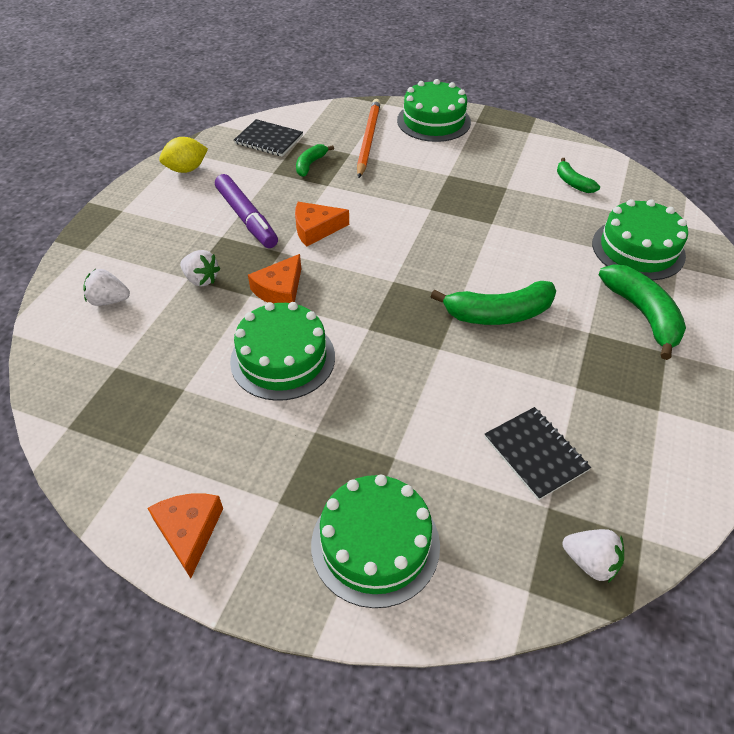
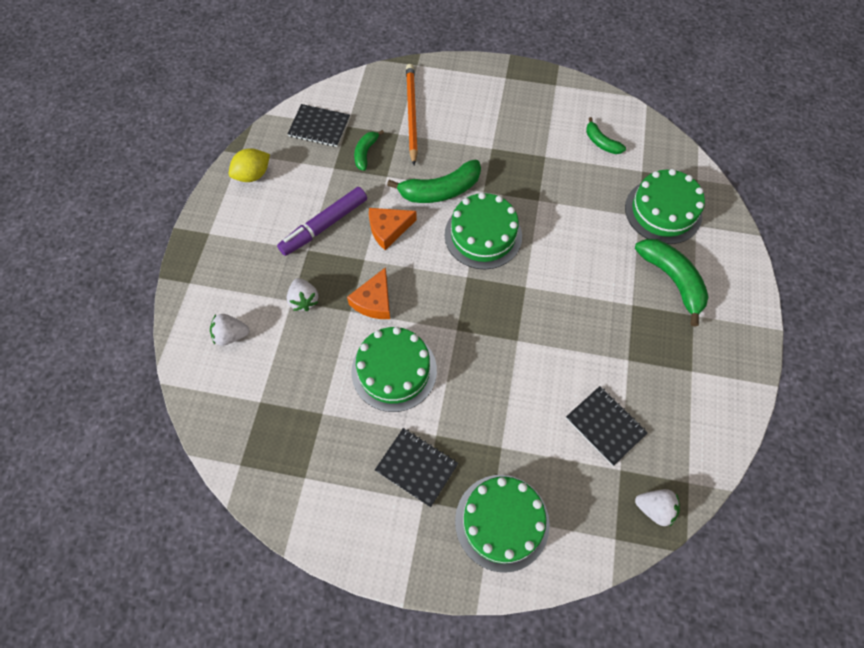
camera: 10 degrees left, 15 degrees up
orange cheese [147,493,223,578] -> none
white strawberry [180,250,220,286] -> white strawberry turned 45 degrees clockwise [287,278,318,311]
purple marker [215,174,278,248] -> purple marker turned 90 degrees clockwise [277,187,367,256]
green cake [397,79,471,142] -> green cake moved to [444,192,522,269]
green banana [430,281,556,325] -> green banana moved to [387,160,481,203]
none -> black notebook [375,428,458,507]

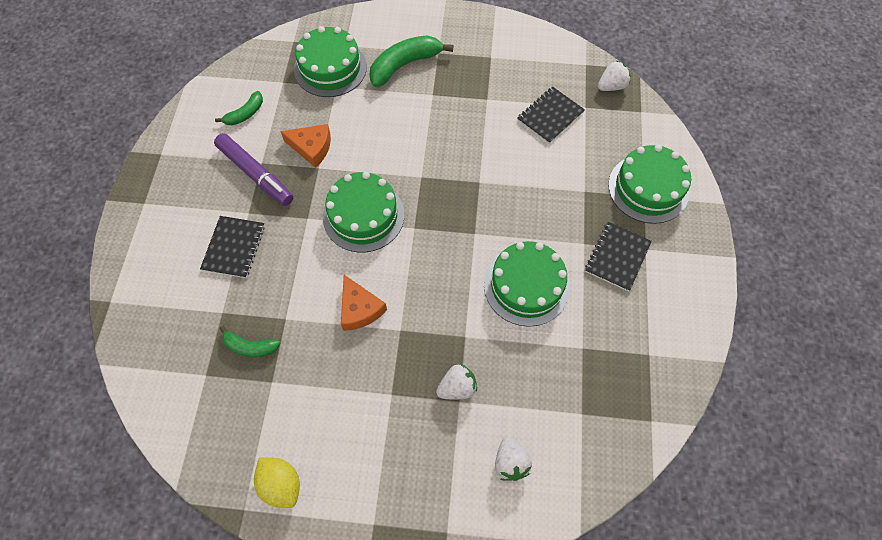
camera: 95 degrees left, 0 degrees up
purple marker [277,187,367,256] -> purple marker moved to [214,133,293,206]
black notebook [287,104,350,147] -> black notebook moved to [200,216,265,278]
orange cheese [347,267,390,319] -> orange cheese moved to [280,124,331,168]
green banana [387,160,481,203] -> none
orange pencil [406,64,418,165] -> none
white strawberry [635,489,680,526] -> white strawberry turned 45 degrees clockwise [598,61,631,91]

